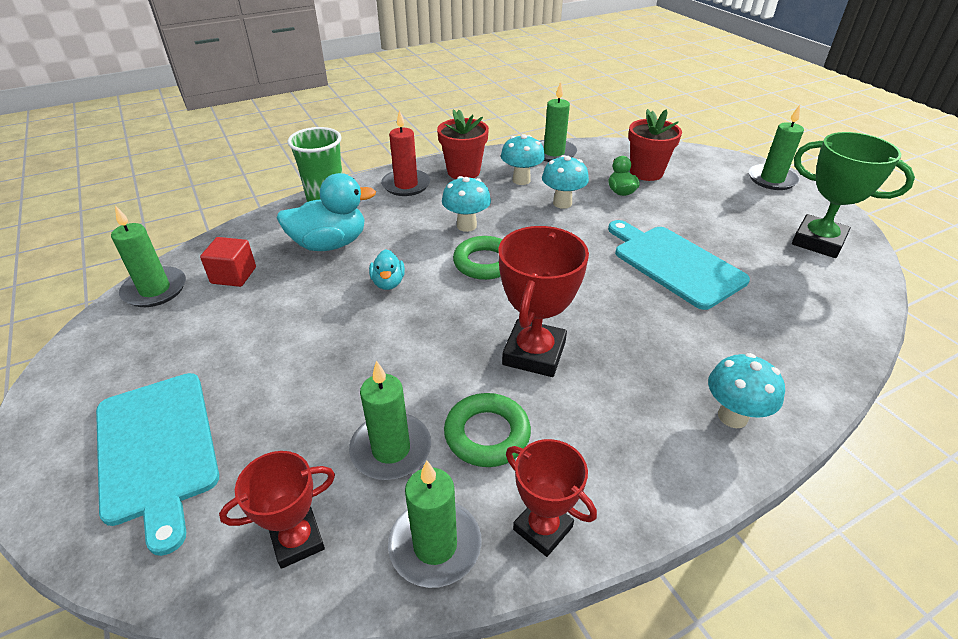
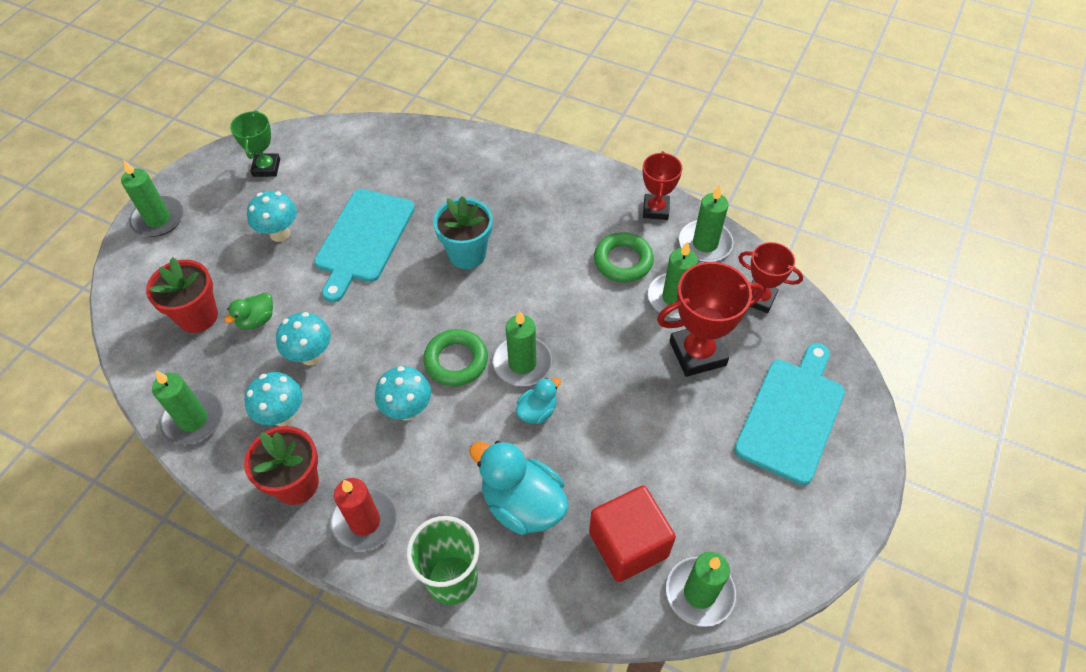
camera: 125 degrees left, 15 degrees up
red cube [200,237,256,287] -> red cube [589,485,676,582], size x1.57
red trophy [498,226,589,377] -> red trophy moved to [657,262,764,377]
turquoise mushroom [708,353,785,428] -> turquoise mushroom moved to [247,191,297,242]
green trophy [792,132,915,258] -> green trophy [230,110,280,177], size x0.63
none -> turquoise flower pot [433,196,493,269]
none -> green candle [493,310,552,386]

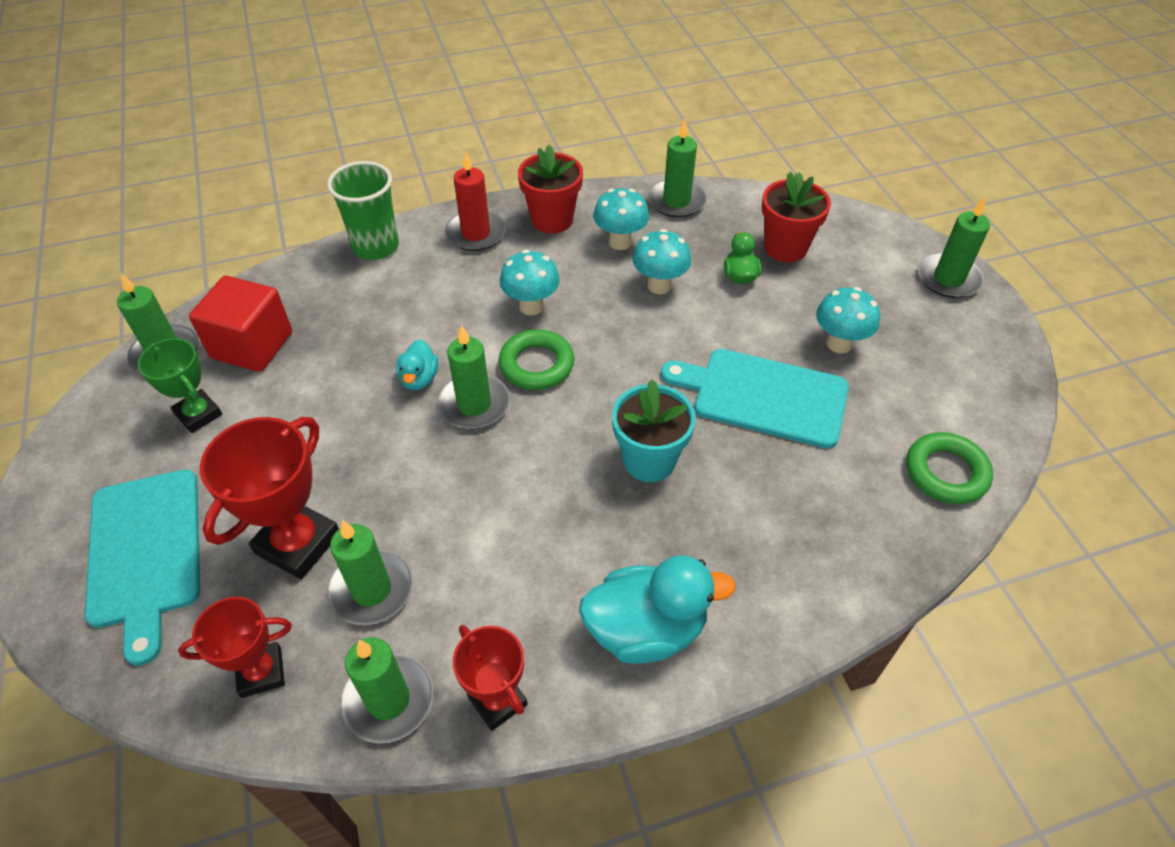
camera: 135 degrees right, 5 degrees down
green trophy [230,110,280,177] -> green trophy moved to [138,338,222,433]
turquoise cutting board [314,189,415,302] -> turquoise cutting board turned 45 degrees counterclockwise [661,349,849,448]
turquoise duck [469,441,569,535] -> turquoise duck moved to [579,556,736,664]
green ring [594,232,654,282] -> green ring moved to [906,432,993,504]

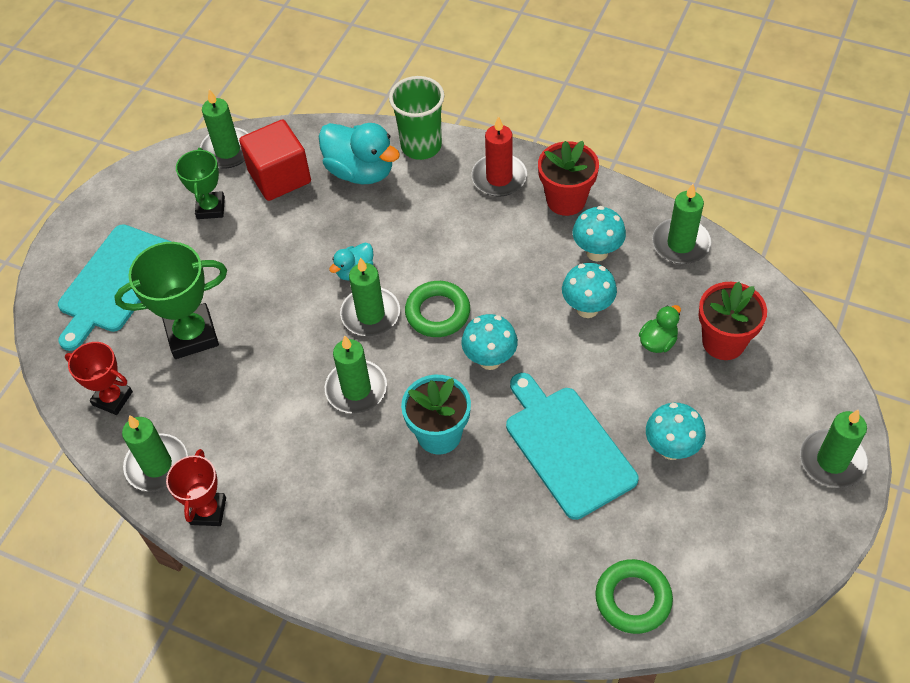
camera: 45 degrees right, 5 degrees up
red trophy [200,417,339,579] -> green trophy [114,242,227,359]
green candle [327,520,413,625] -> green candle moved to [325,335,387,413]
turquoise mushroom [500,250,560,315] -> turquoise mushroom moved to [461,314,518,370]
turquoise duck [579,556,736,664] -> turquoise duck moved to [319,123,400,184]

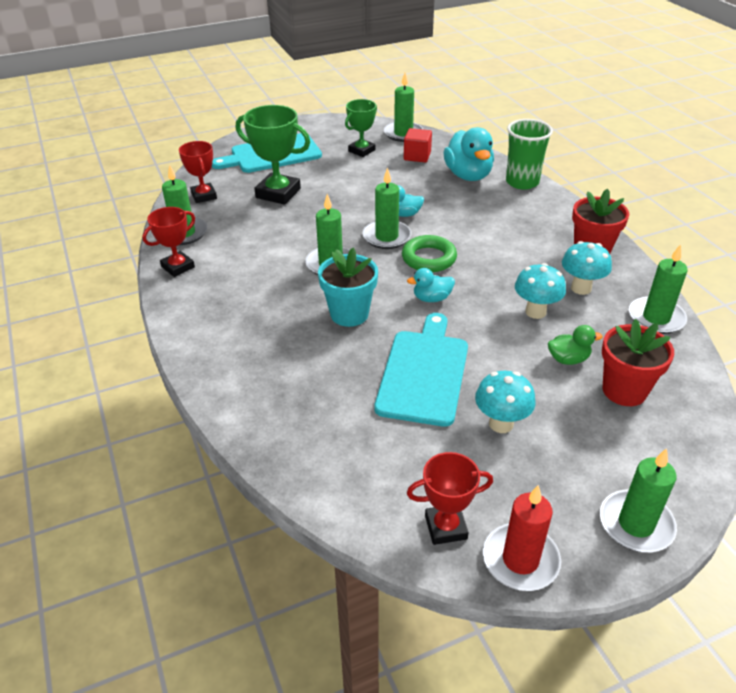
camera: 40 degrees right, 15 degrees down
red cube [239,119,311,201] -> red cube [404,128,432,162], size x0.64
turquoise mushroom [461,314,518,370] -> turquoise duck [407,268,455,302]
red candle [471,116,527,197] -> red candle moved to [483,485,561,591]
green ring [595,559,673,634] -> none
none -> red trophy [407,452,493,545]

